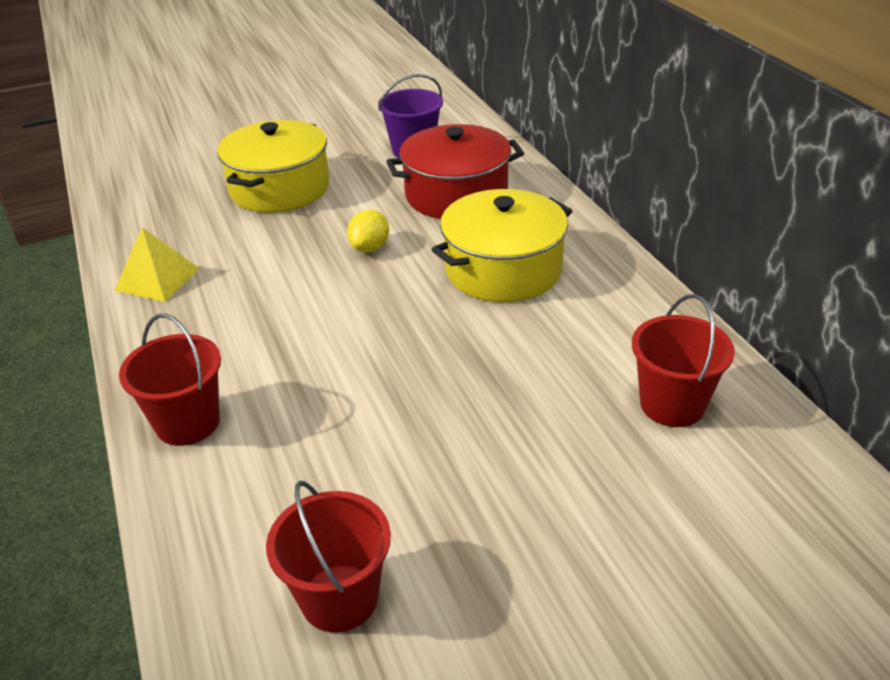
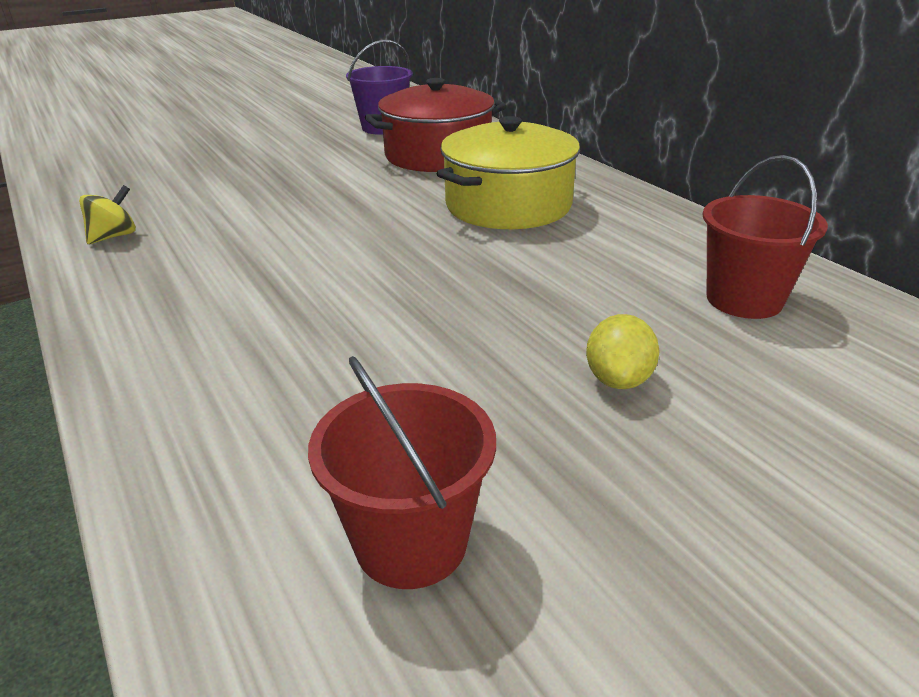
camera: 10 degrees left, 5 degrees down
yellow pyramid [114,227,200,302] -> yellow spinning top [79,185,136,244]
red bucket [119,314,221,446] -> none
yellow pot [217,120,329,213] -> none
yellow lemon [347,210,389,252] -> yellow lemon moved to [586,314,660,389]

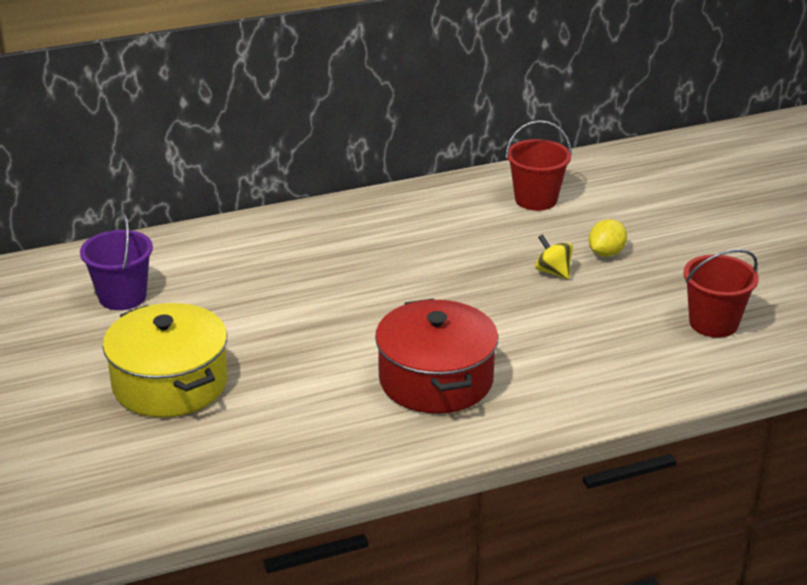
camera: 80 degrees left, 0 degrees up
yellow spinning top [79,185,136,244] -> yellow spinning top moved to [535,234,573,279]
red pot [365,78,506,172] -> red pot moved to [375,299,498,414]
yellow pot [437,116,580,229] -> yellow pot moved to [103,303,228,418]
yellow lemon [586,314,660,389] -> yellow lemon turned 75 degrees counterclockwise [588,219,627,257]

